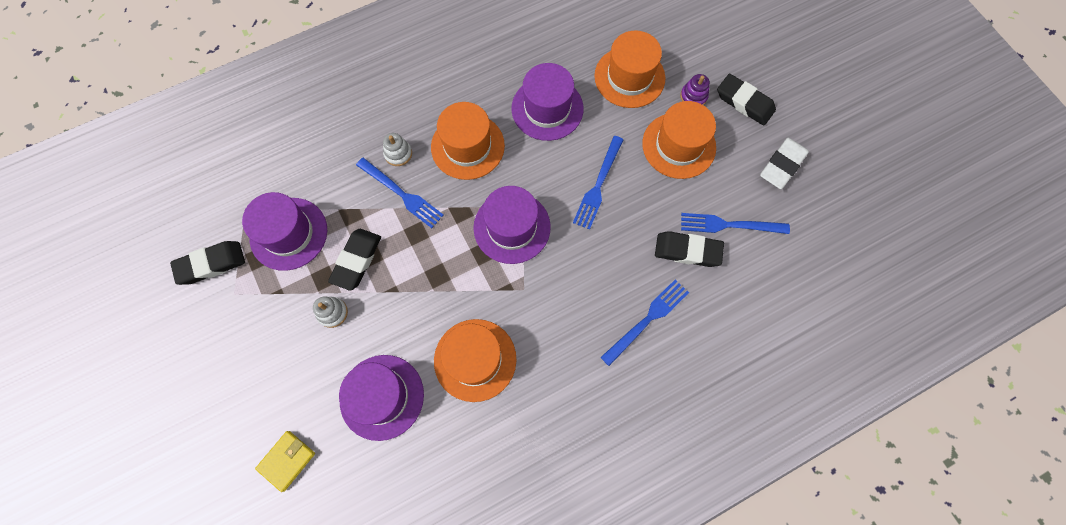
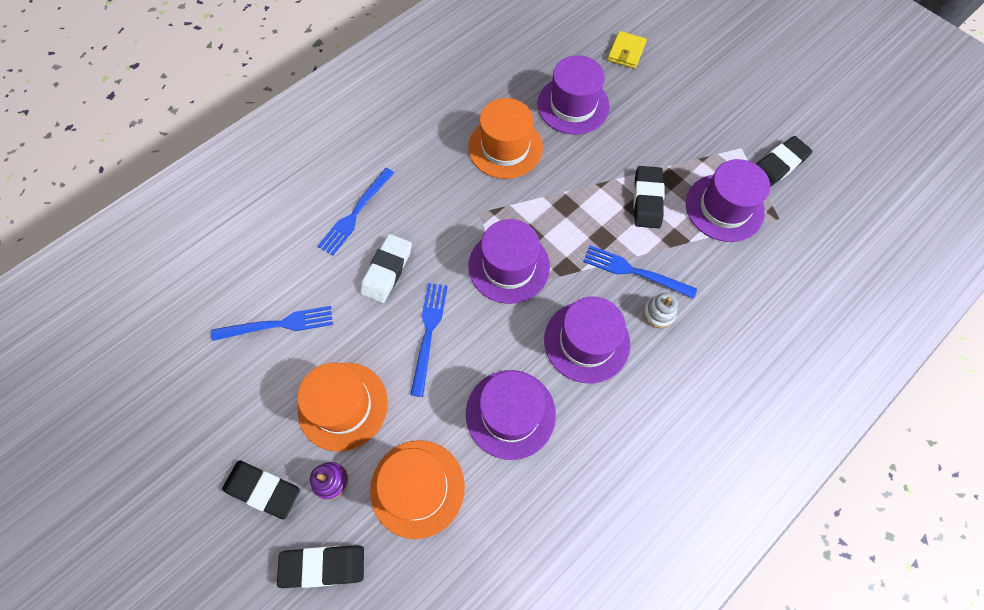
camera: 165 degrees right, 5 degrees down
white stacking toy [313,297,348,328] -> none
orange hat [431,102,505,180] -> purple hat [544,297,630,383]
black eraser [655,231,724,267] -> black eraser moved to [277,545,364,588]
white eraser [760,137,809,189] -> white eraser moved to [360,234,412,303]

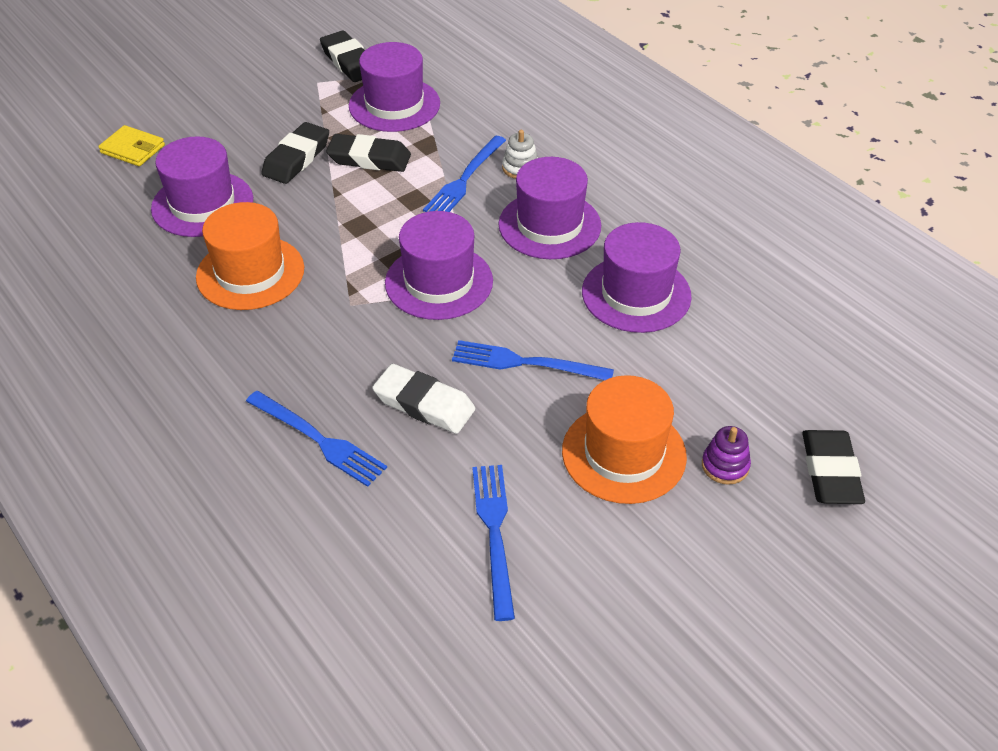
camera: 85 degrees left, 20 degrees down
black eraser [222,460,300,520] -> black eraser moved to [261,122,329,184]
orange hat [370,440,465,539] -> none

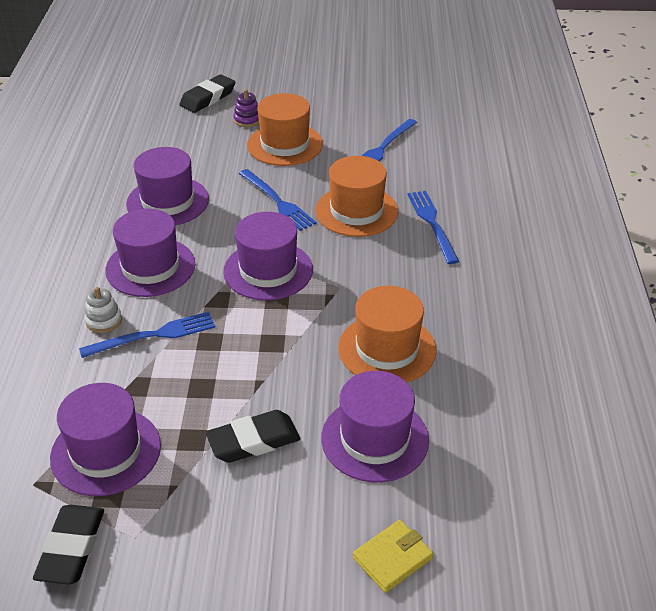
camera: 140 degrees left, 5 degrees down
yellow wallet [98,125,165,166] -> yellow wallet turned 75 degrees clockwise [353,520,433,593]
black eraser [326,134,411,172] -> none
white eraser [372,364,475,434] -> orange hat [315,156,398,237]

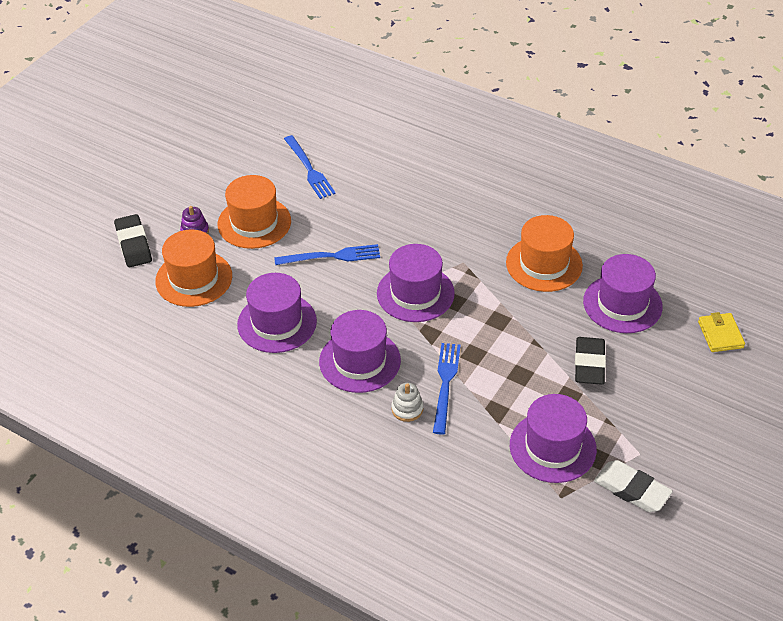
camera: 60 degrees left, 5 degrees up
black eraser [33,505,104,585] -> white eraser [594,460,673,512]
orange hat [315,156,398,237] -> orange hat moved to [155,229,232,307]
blue fork [407,191,459,264] -> none

